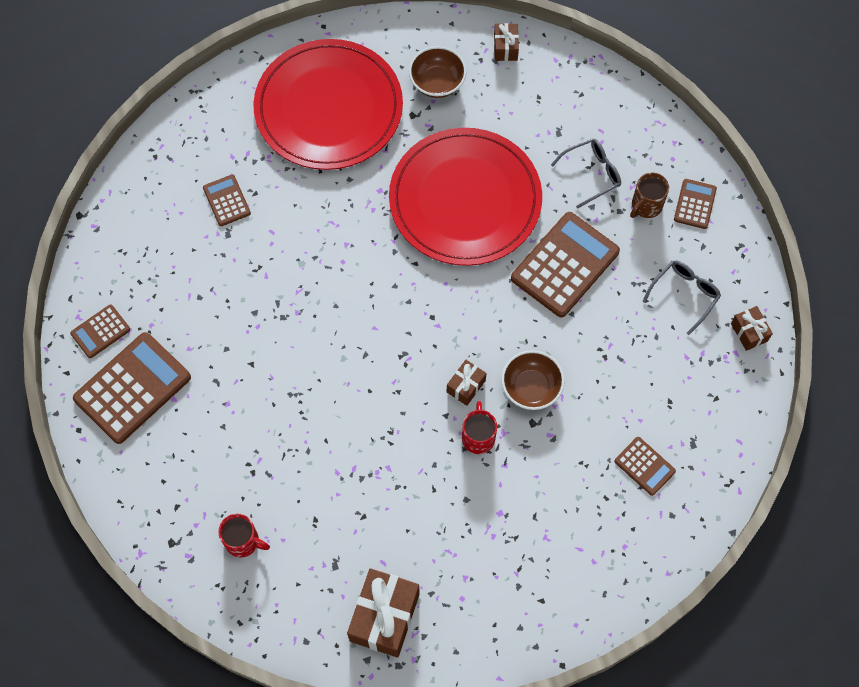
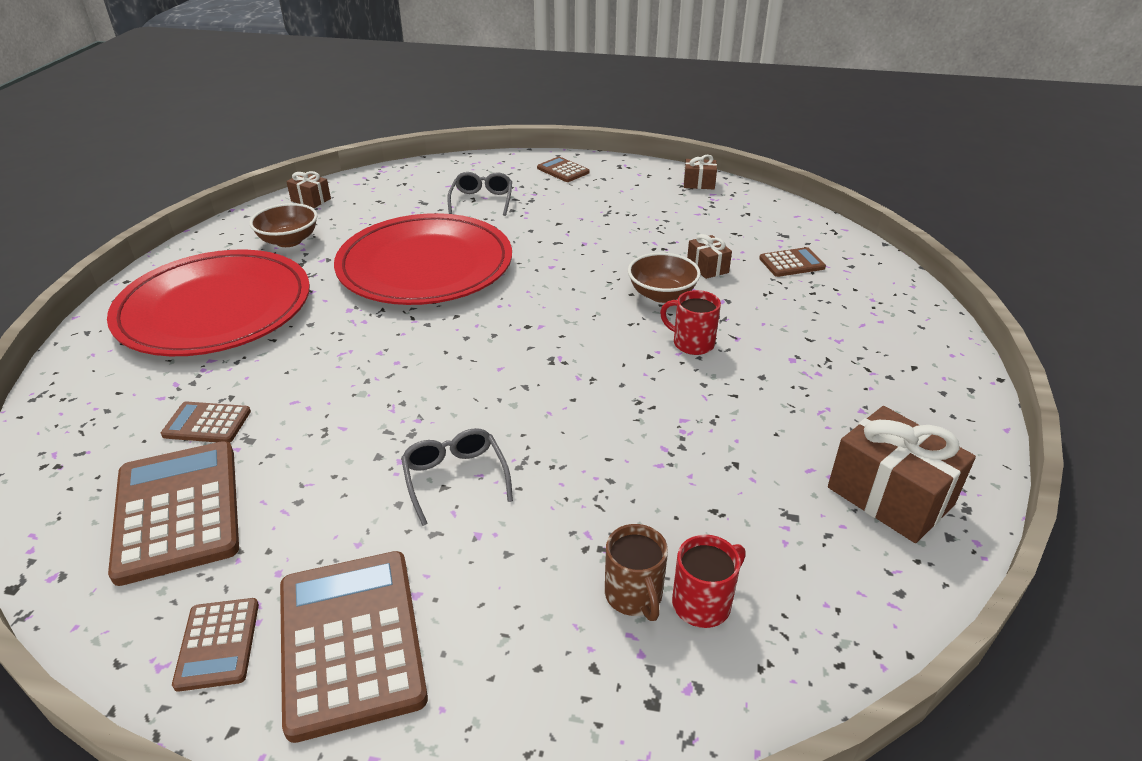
camera: 60 degrees left, 30 degrees down
brown gift [447,360,486,406] -> brown gift moved to [687,234,732,279]
brown calculator [511,212,620,317] -> brown calculator moved to [108,441,239,586]
brown mug [630,173,669,218] -> brown mug moved to [605,524,668,621]
grey glasses [642,260,721,335] -> grey glasses moved to [401,428,513,526]

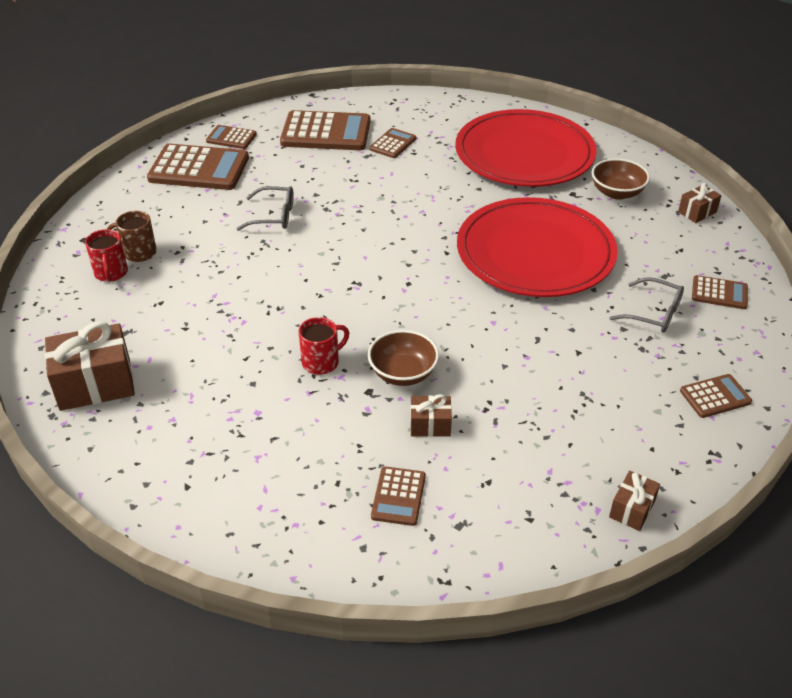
camera: 115 degrees right, 5 degrees up
none -> brown calculator [692,275,748,309]

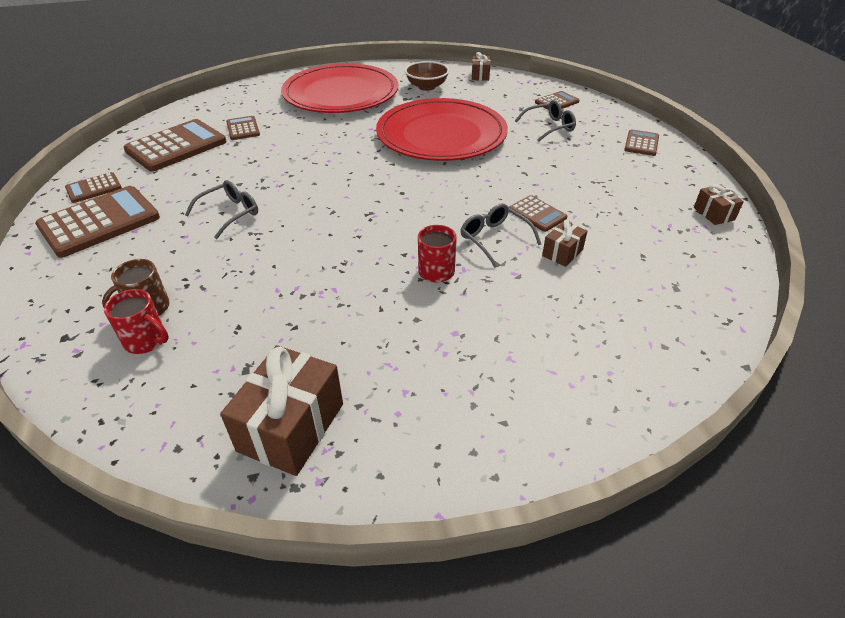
camera: 50 degrees left, 0 degrees up
brown bowl [368,330,439,386] -> grey glasses [461,203,541,267]
brown calculator [371,466,426,526] -> brown calculator moved to [509,195,567,232]

